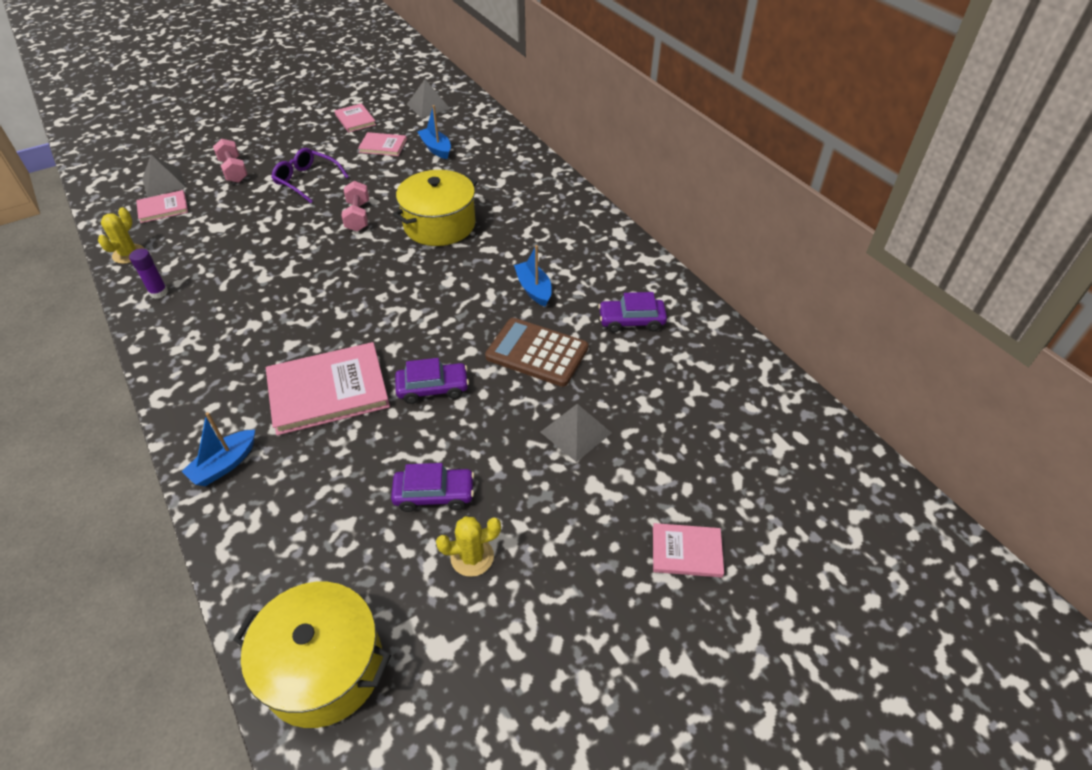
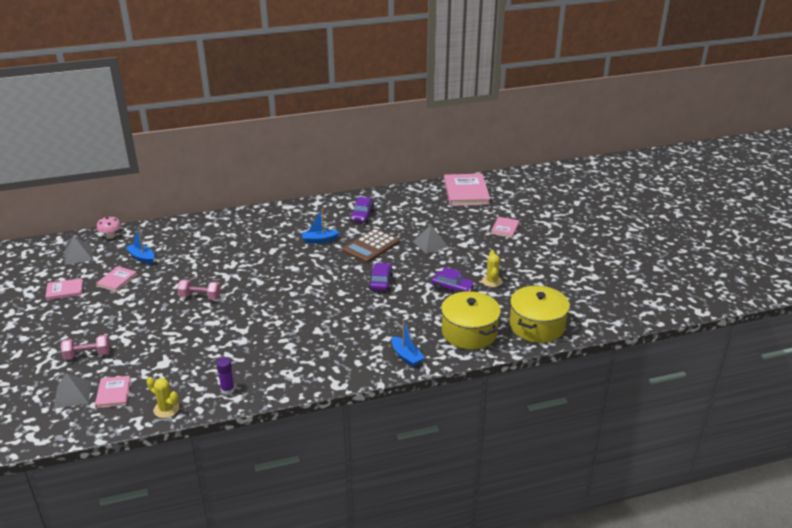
camera: 75 degrees left, 15 degrees down
pink book [266,342,390,435] -> pink book moved to [444,173,490,206]
purple glasses [271,148,349,203] -> none
purple car [391,463,474,512] -> purple car turned 105 degrees clockwise [432,267,475,293]
yellow pot [393,170,477,246] -> yellow pot moved to [441,291,501,349]
blue boat [417,105,451,159] -> blue boat turned 60 degrees clockwise [125,227,154,264]
none -> pink mushroom [97,216,121,239]

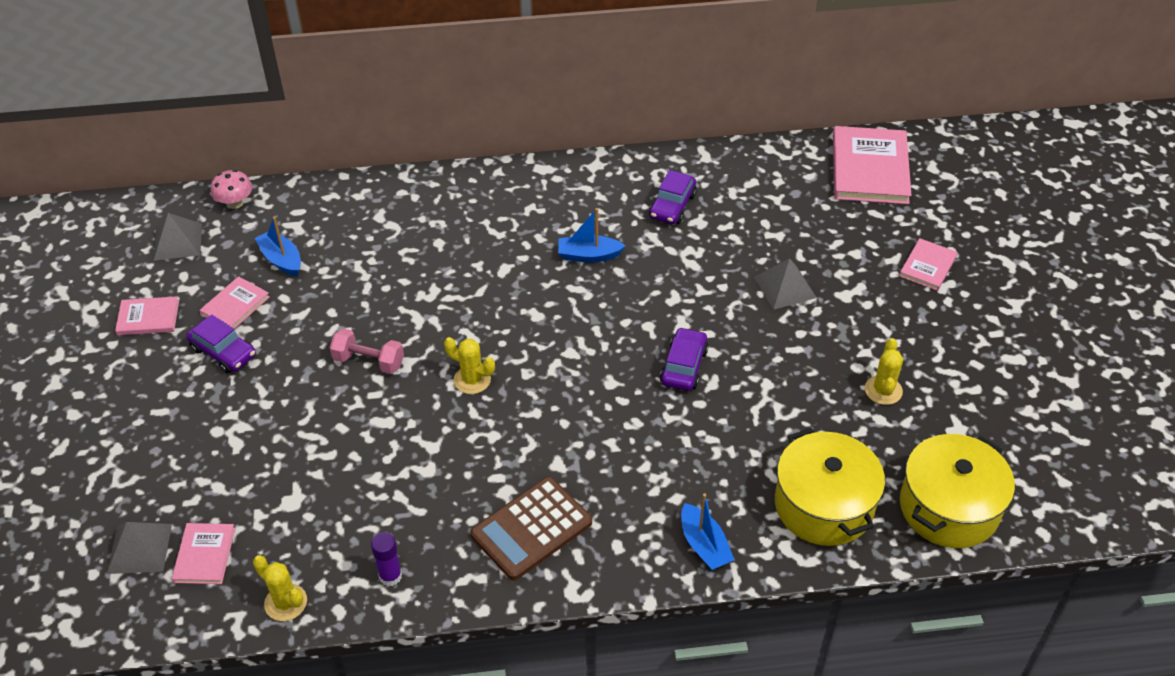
camera: 10 degrees right, 15 degrees up
pink dumbbell [61,335,110,360] -> none
brown calculator [343,229,399,263] -> brown calculator moved to [471,477,592,580]
purple car [432,267,475,293] -> purple car moved to [186,315,256,373]
none -> yellow cactus [444,337,495,394]

